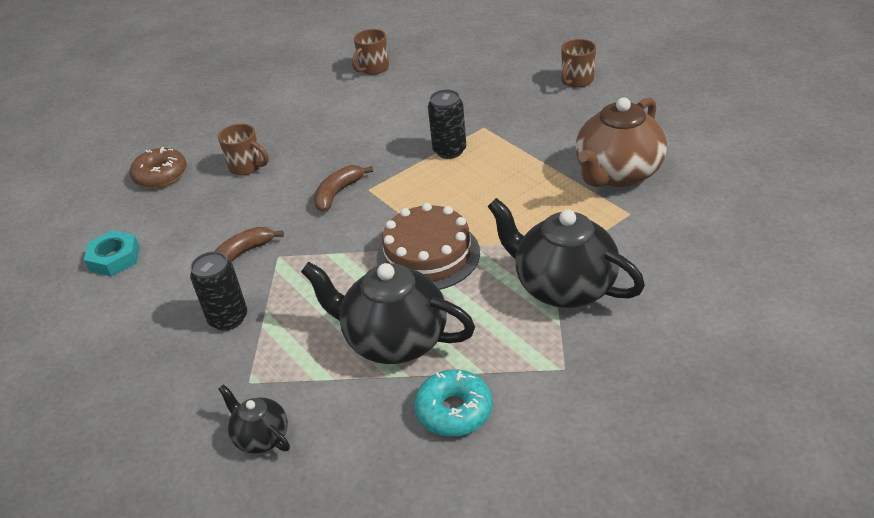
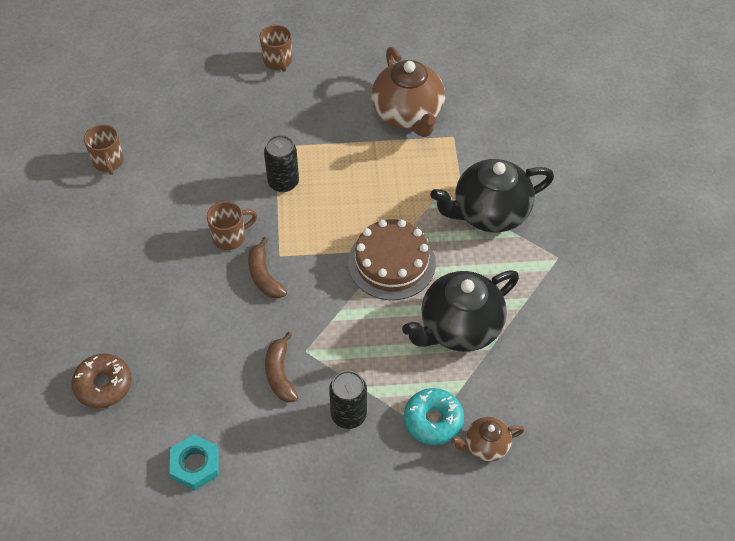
camera: 60 degrees left, 15 degrees up
brown mug [218,123,269,175] -> brown mug moved to [207,201,257,250]
black teapot [218,384,290,454] -> brown teapot [451,416,524,462]
turquoise donut [414,369,492,437] -> turquoise donut moved to [404,388,464,445]

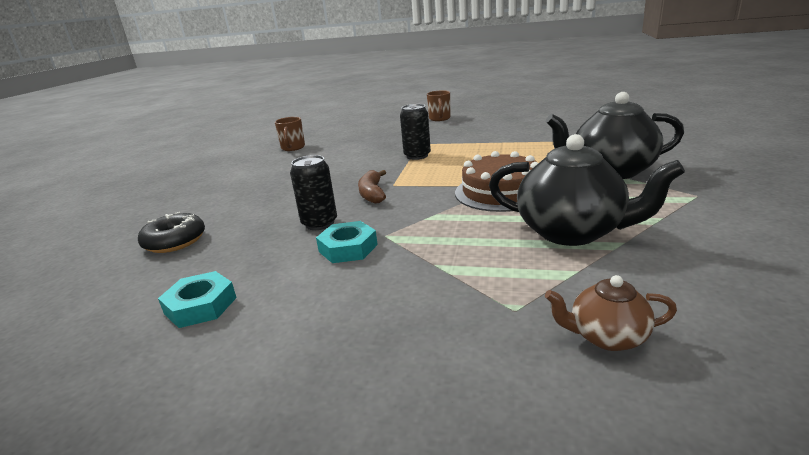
camera: 20 degrees right, 30 degrees down
brown donut [71,354,132,408] -> black donut [138,212,205,253]
brown mug [207,201,257,250] -> none
brown banana [265,332,298,402] -> turquoise nut [316,221,378,263]
black can [329,371,367,429] -> black can moved to [290,155,337,230]
brown teapot [371,47,445,137] -> none
black teapot [402,270,519,352] -> black teapot turned 135 degrees counterclockwise [489,134,685,246]
turquoise donut [404,388,464,445] -> none

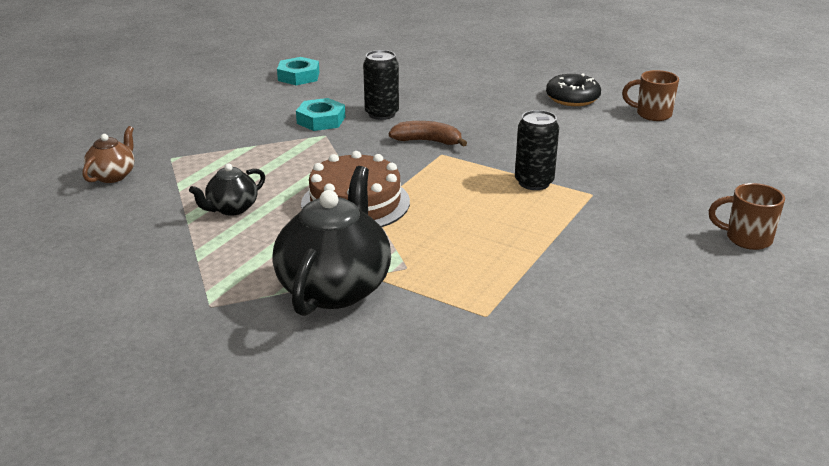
camera: 105 degrees right, 5 degrees up
black donut [138,212,205,253] -> black donut moved to [546,73,601,106]
black teapot [489,134,685,246] -> black teapot [189,163,265,216], size x0.51

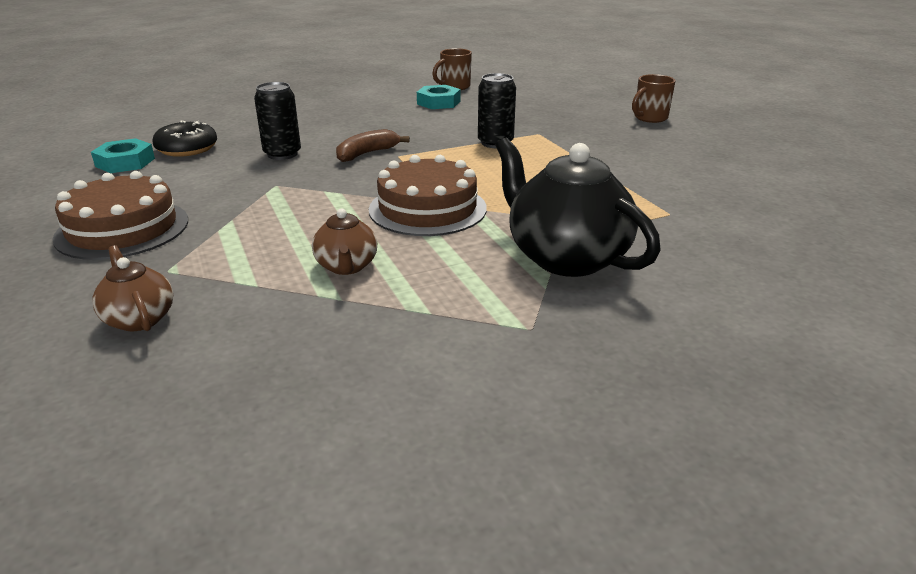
camera: 55 degrees left, 0 degrees up
black teapot [189,163,265,216] -> brown teapot [312,208,377,275]
turquoise nut [296,98,345,131] -> turquoise nut moved to [417,85,460,109]
black donut [546,73,601,106] -> black donut moved to [152,121,217,157]
none -> brown cake [52,171,188,260]

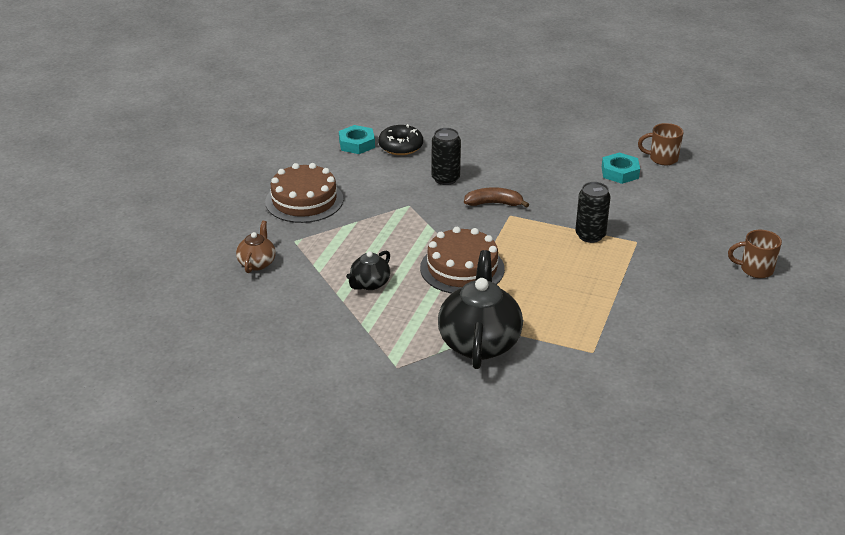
camera: 45 degrees right, 5 degrees up
brown teapot [312,208,377,275] -> black teapot [346,251,390,290]

